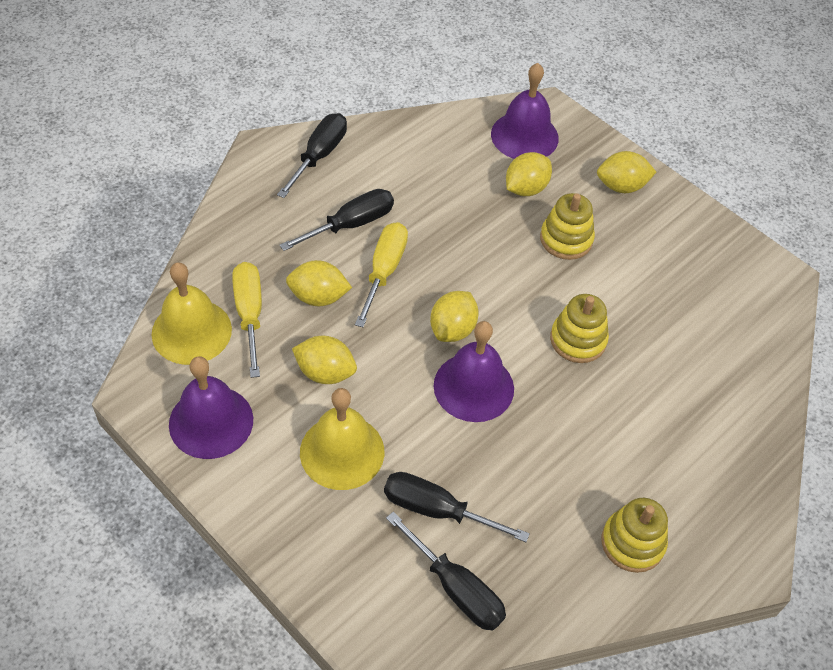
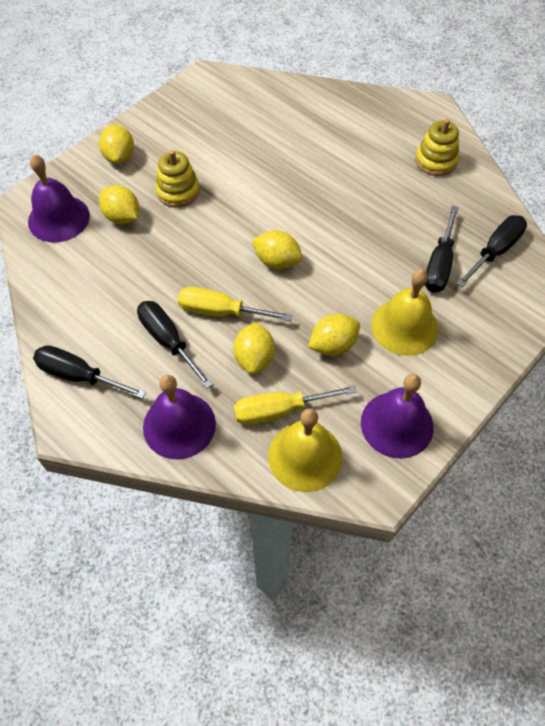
camera: 90 degrees left, 5 degrees up
yellow lemon [292,336,357,384] -> yellow lemon turned 45 degrees clockwise [308,314,360,356]
purple bell [434,321,514,422] -> purple bell moved to [143,375,216,459]
yellow stacking toy [550,294,609,363] -> none

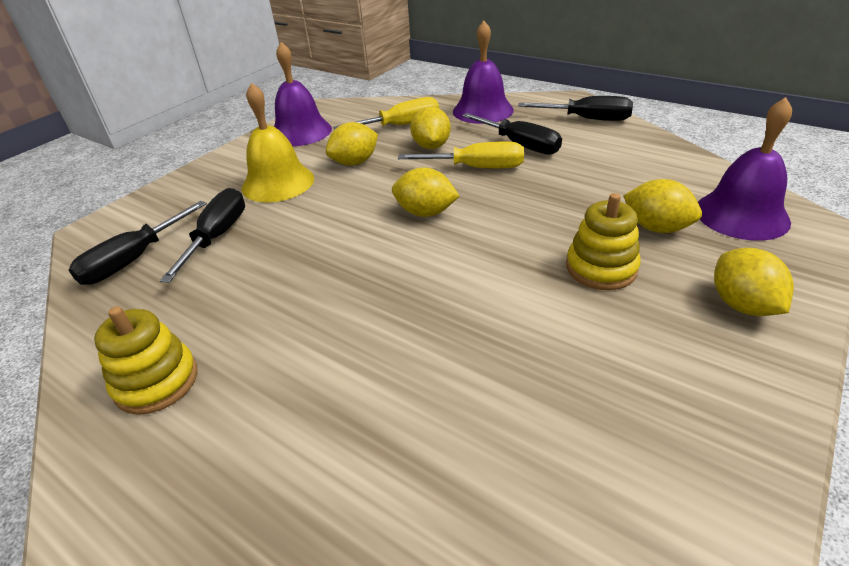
camera: 175 degrees right, 20 degrees down
yellow bell [268,409,343,492] -> none

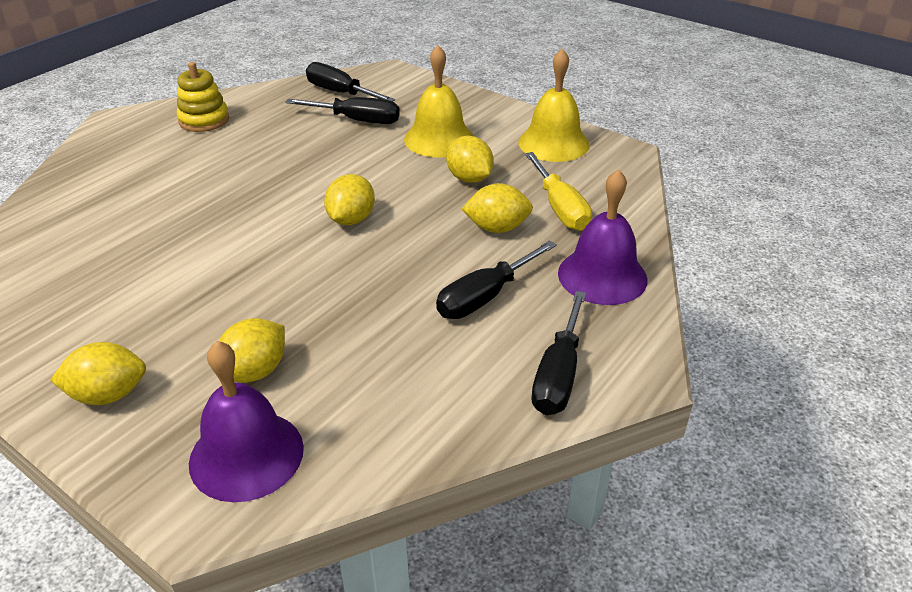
camera: 90 degrees right, 0 degrees up
purple bell [274,42,332,146] -> yellow bell [518,49,590,162]
yellow screwdriver [398,141,524,168] -> none
yellow stacking toy [566,193,641,290] -> none

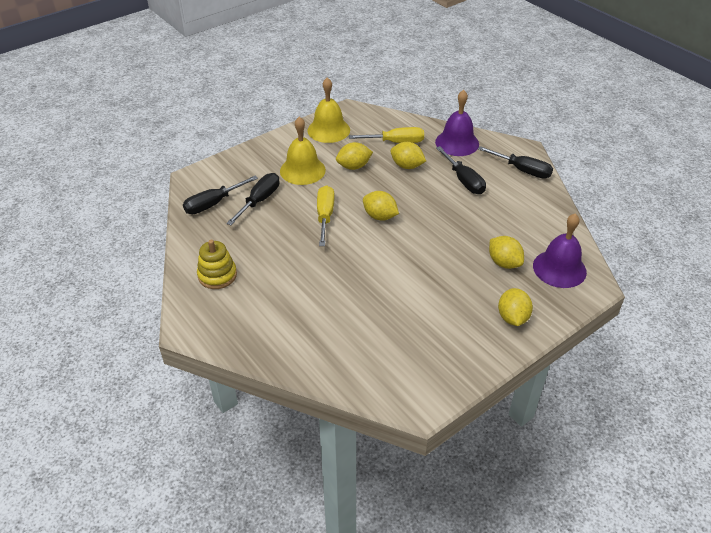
camera: 75 degrees left, 5 degrees up
yellow lemon [462,183,533,233] -> yellow lemon turned 75 degrees counterclockwise [390,142,426,169]
none -> yellow screwdriver [317,185,334,246]

